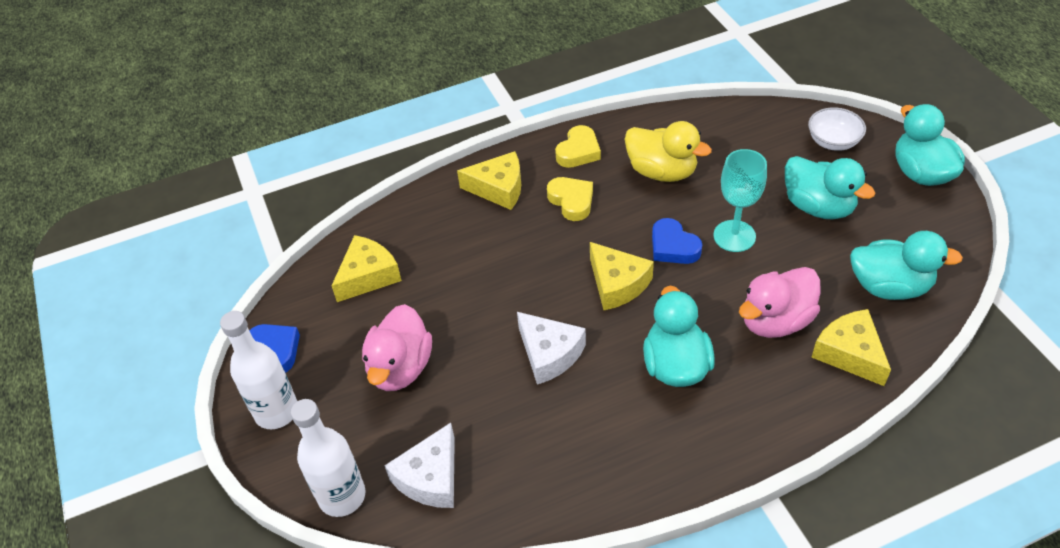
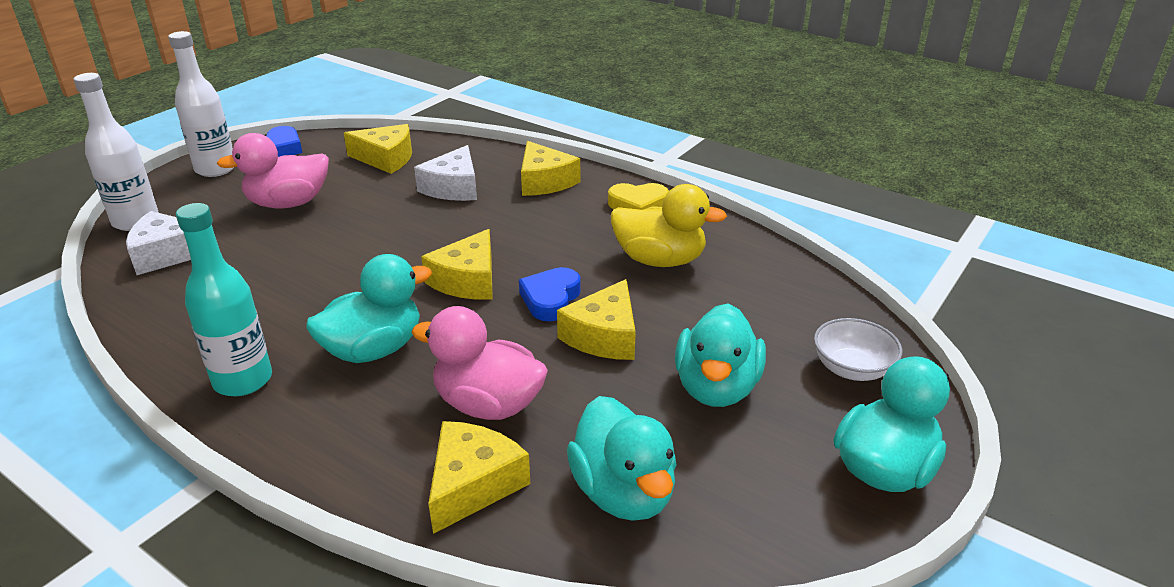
camera: 55 degrees right, 15 degrees down
white cheese [517,312,586,385] -> white cheese moved to [414,145,477,201]
yellow heart [547,177,593,221] -> none
yellow duck [625,121,712,182] -> yellow duck turned 75 degrees counterclockwise [611,184,727,267]
turquoise goblet [713,149,767,252] -> yellow cheese [557,279,636,360]
none -> turquoise bottle [176,203,272,396]

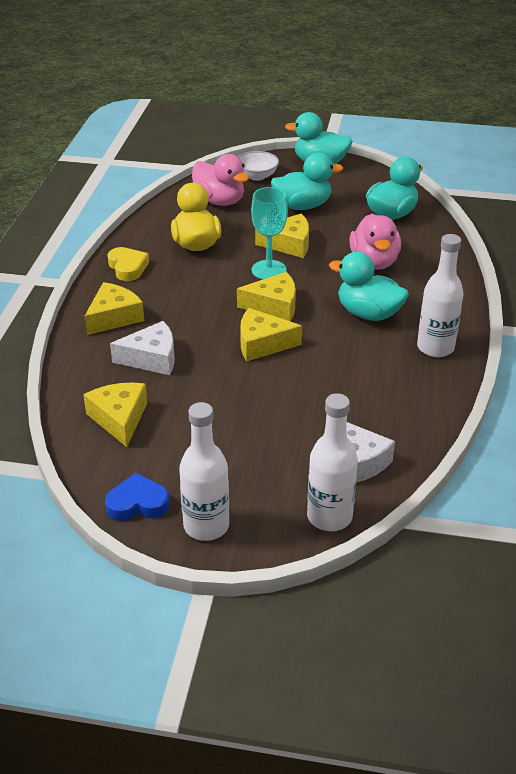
camera: 115 degrees left, 5 degrees up
turquoise bottle [176,203,272,396] -> white bottle [417,234,464,357]
pink duck [217,133,329,208] -> pink duck moved to [192,154,249,206]
yellow cheese [428,421,530,534] -> yellow cheese moved to [240,308,302,361]
blue heart [519,267,581,321] -> turquoise goblet [251,187,288,279]

